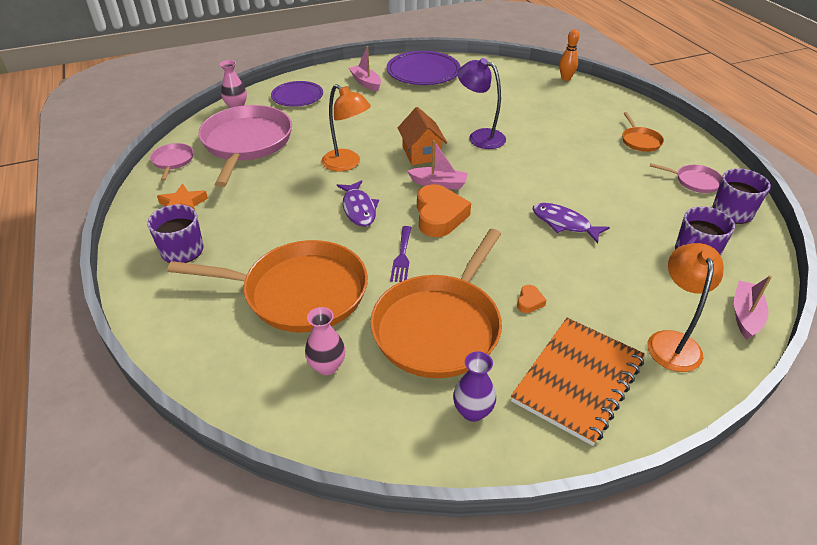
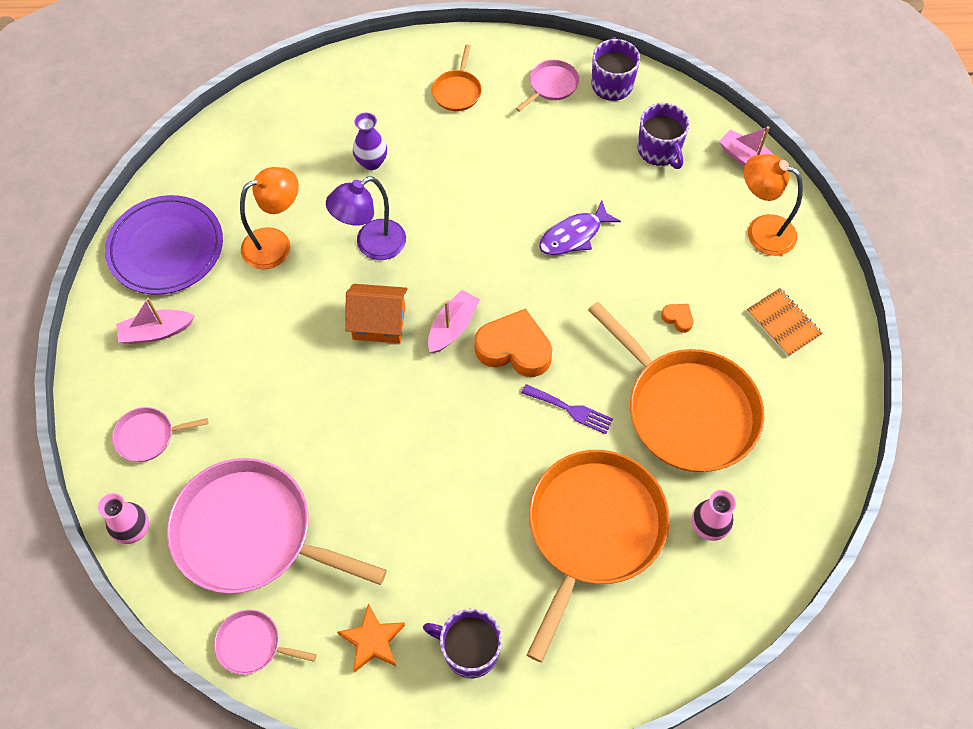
camera: 70 degrees left, 20 degrees up
purple plate [271,81,323,107] -> pink pan [112,407,209,462]
orange lamp [321,84,371,171] -> orange lamp moved to [240,167,299,269]
purple fish [337,180,379,226] -> none
purple vase [453,351,496,422] -> purple vase moved to [353,113,387,170]
orange notebook [511,318,645,446] -> orange notebook [747,288,823,357], size x0.55
orange bowling pin [559,29,580,81] -> none
orange pan [622,112,664,152] -> orange pan turned 90 degrees clockwise [432,45,482,111]

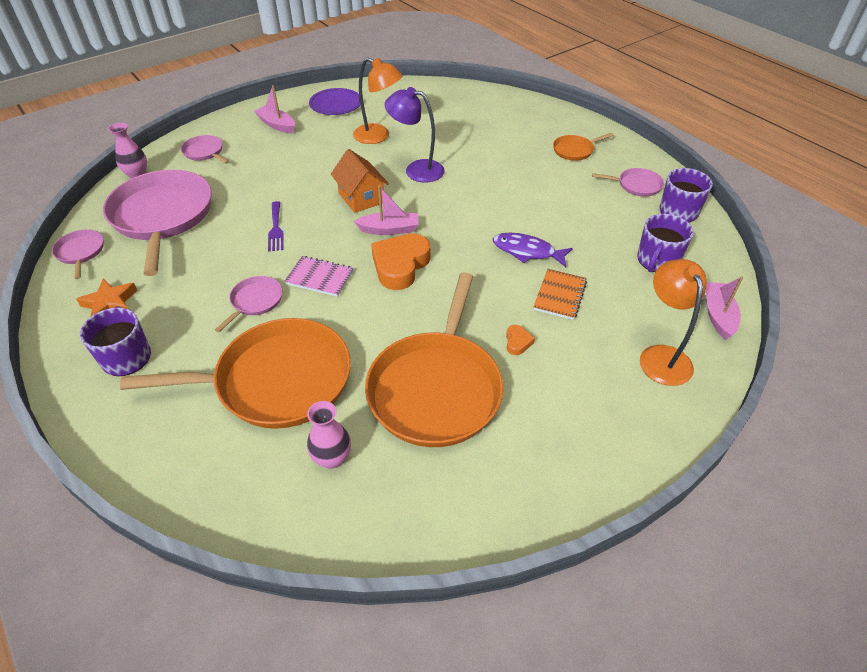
camera: 55 degrees right, 15 degrees down
purple plate [105,195,223,295] -> purple plate [309,88,361,115], size x0.66
purple vase [353,113,387,170] -> none
orange heart [475,308,552,377] -> orange heart turned 135 degrees counterclockwise [371,233,431,290]
purple fork [522,384,613,434] -> purple fork moved to [268,201,284,252]
orange notebook [747,288,823,357] -> orange notebook moved to [533,269,587,320]
none -> pink pan [215,276,282,333]
none -> pink notebook [284,256,354,297]

